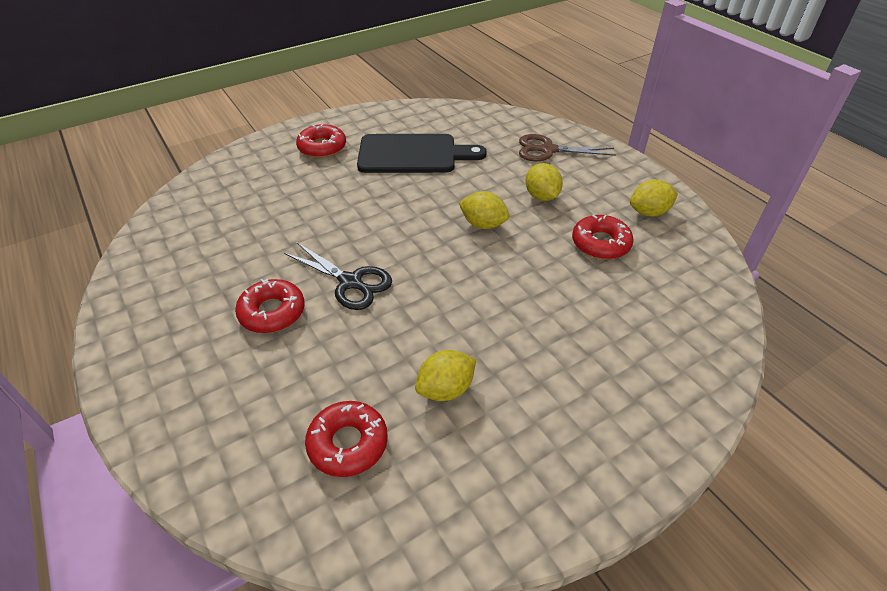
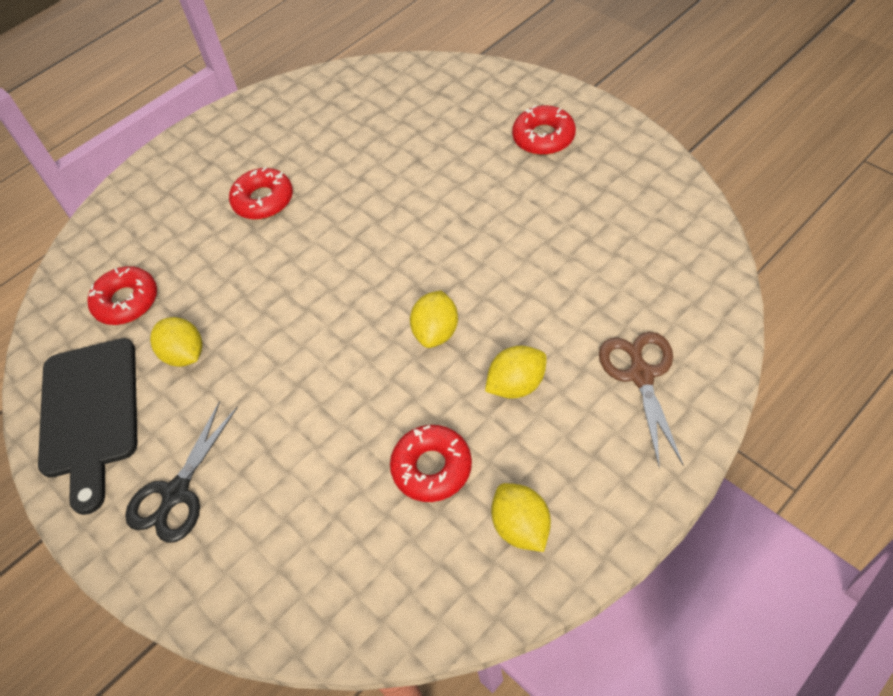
camera: 85 degrees right, 10 degrees up
black scissors [284,243,392,310] -> black scissors moved to [125,401,238,543]
black cutting board [357,134,487,173] -> black cutting board moved to [38,338,137,515]

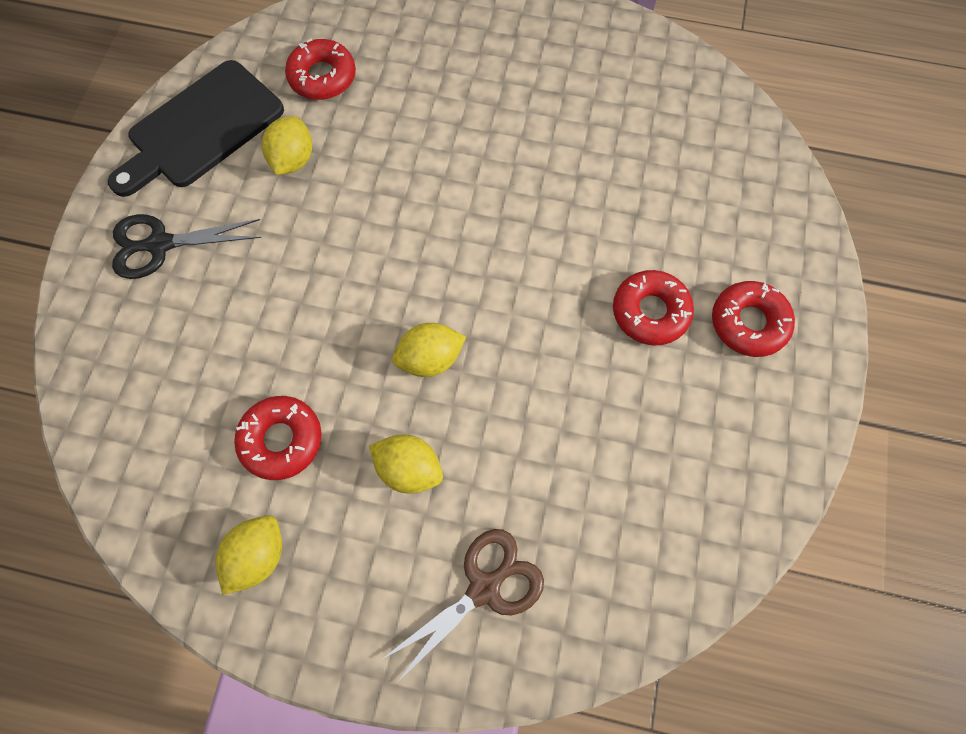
camera: 50 degrees right, 15 degrees up
red donut [229,167,293,220] -> red donut moved to [613,270,694,345]

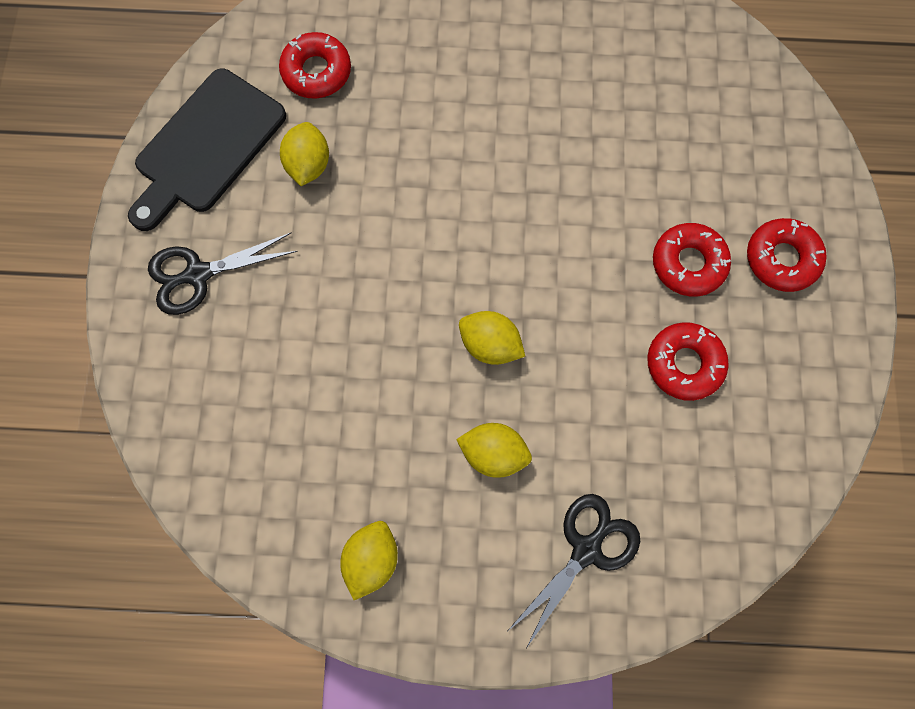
camera: 10 degrees left, 5 degrees up
red donut [234,396,322,480] -> red donut moved to [647,322,729,401]
brown scissors [381,529,544,682] -> black scissors [508,494,640,649]
yellow lemon [392,323,466,377] -> yellow lemon turned 60 degrees clockwise [459,311,525,365]

